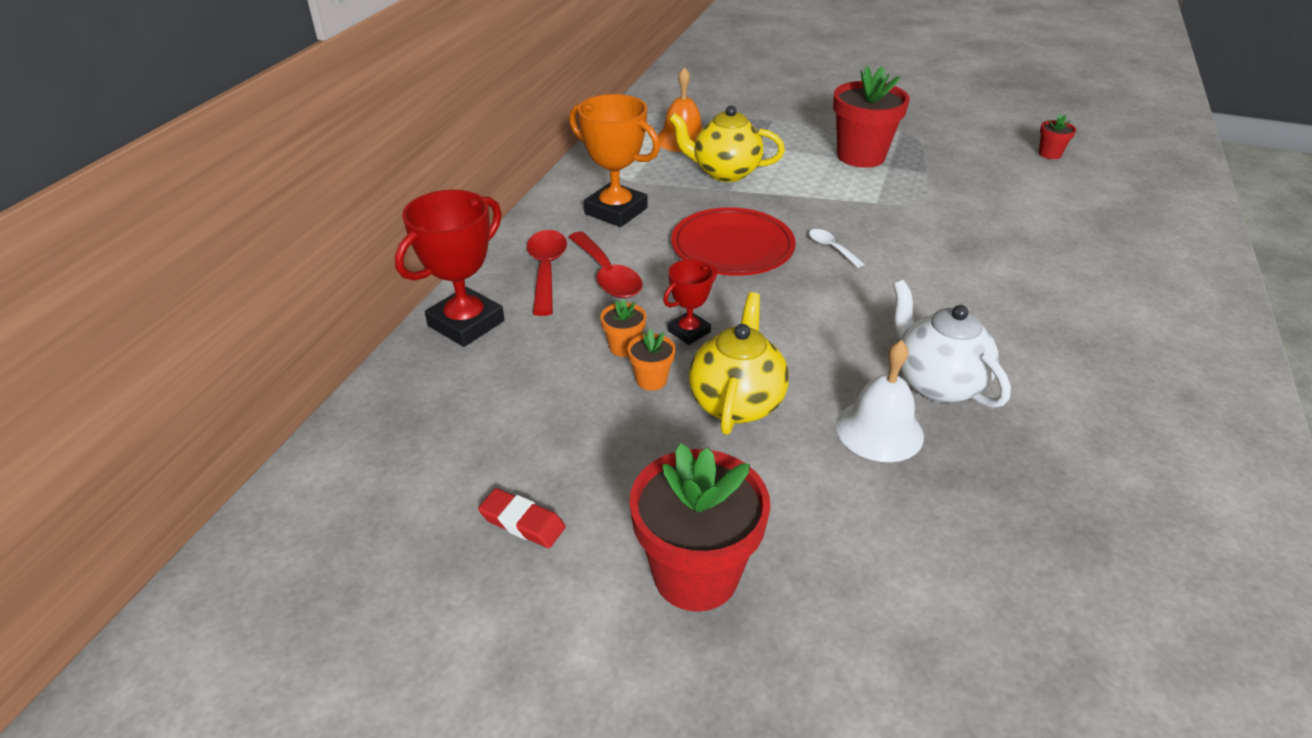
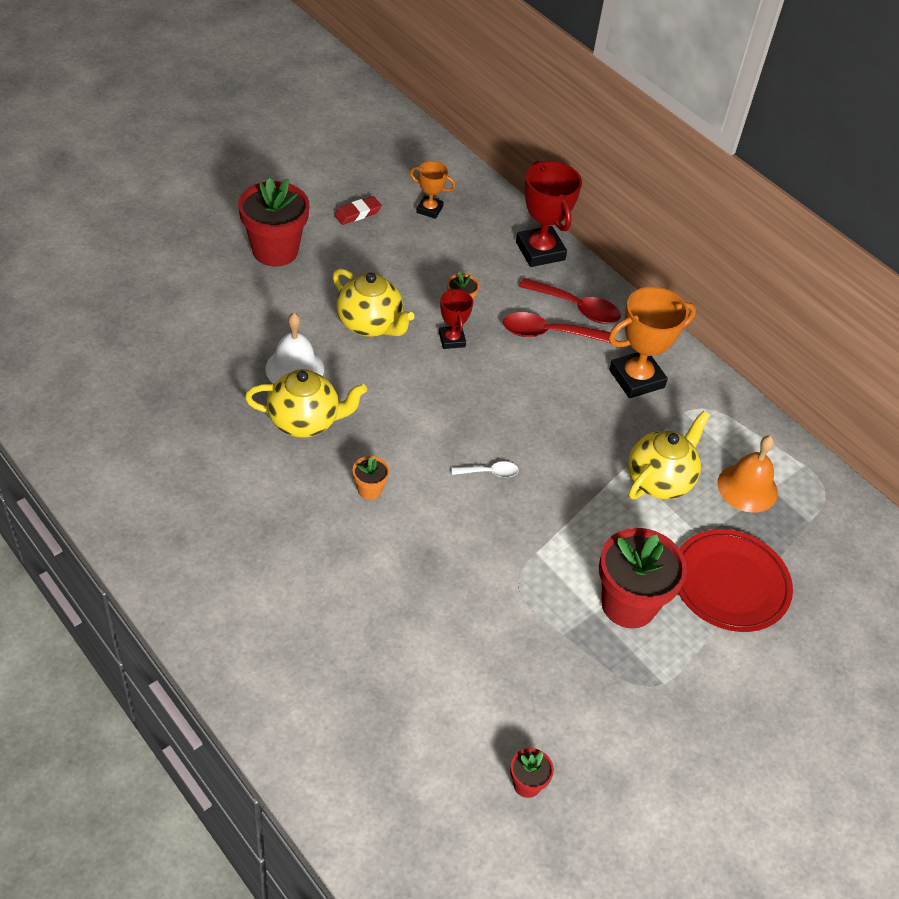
camera: 115 degrees right, 10 degrees up
orange flower pot [628,329,675,391] -> orange flower pot moved to [353,456,389,500]
red plate [671,207,796,276] -> red plate moved to [678,529,793,632]
white teapot [893,280,1011,408] -> yellow teapot [245,369,367,438]
none -> orange trophy [410,161,456,219]

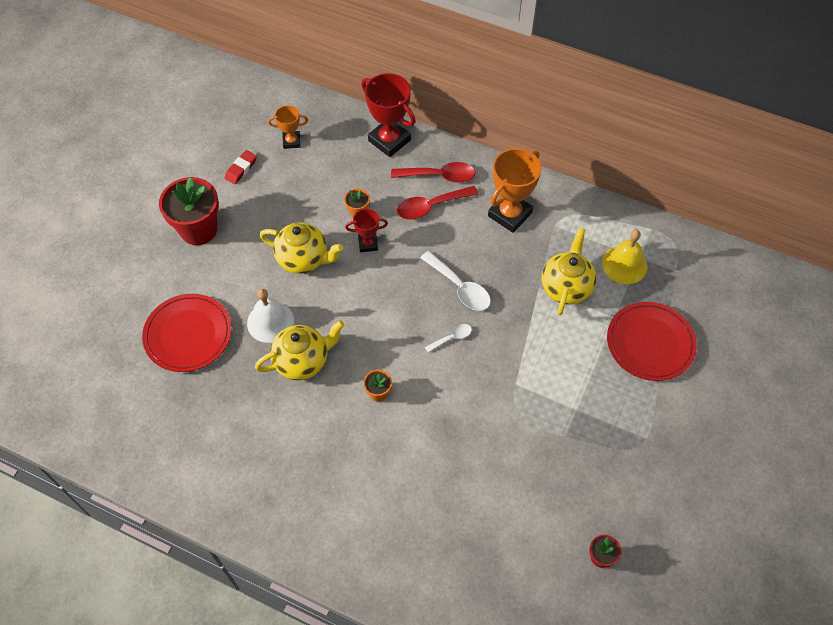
camera: 20 degrees left, 10 degrees up
red trophy [439,288,473,349] -> red trophy turned 60 degrees counterclockwise [345,209,388,252]
red flower pot [599,528,687,628] -> none
orange bell [717,436,778,513] -> yellow bell [602,230,647,284]
none -> red plate [142,294,231,372]
none -> white spoon [421,251,491,311]

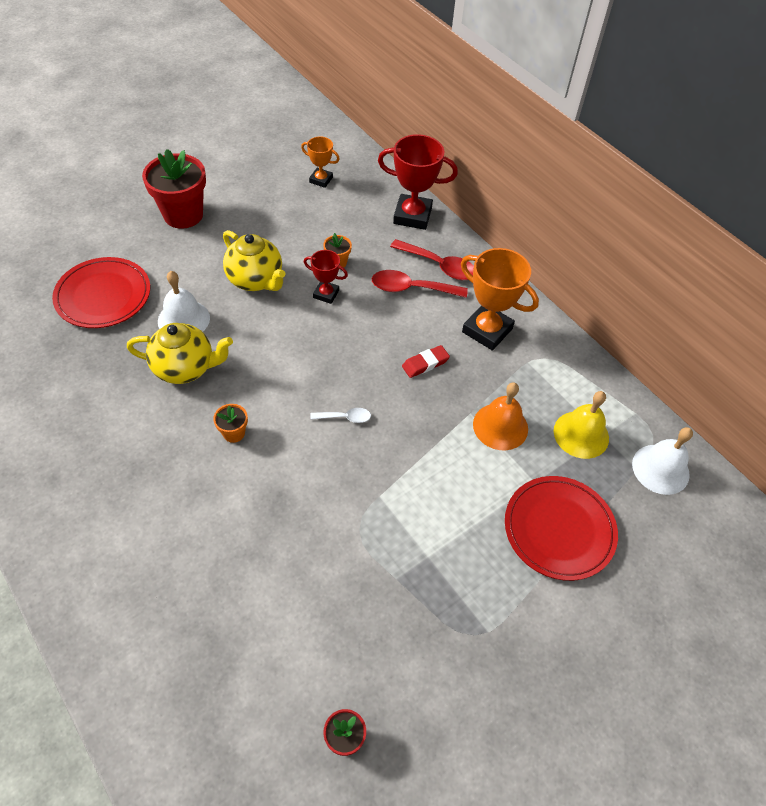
camera: 25 degrees right, 5 degrees down
red eraser [225,150,257,184] -> red eraser moved to [402,345,450,378]
red trophy [361,73,416,157] -> red trophy turned 60 degrees counterclockwise [378,134,458,230]
white spoon [421,251,491,311] -> none
orange trophy [488,148,541,233] -> orange trophy turned 60 degrees clockwise [461,248,539,351]
yellow teapot [541,228,597,315] -> orange bell [473,382,528,450]
none -> white bell [632,427,693,495]

